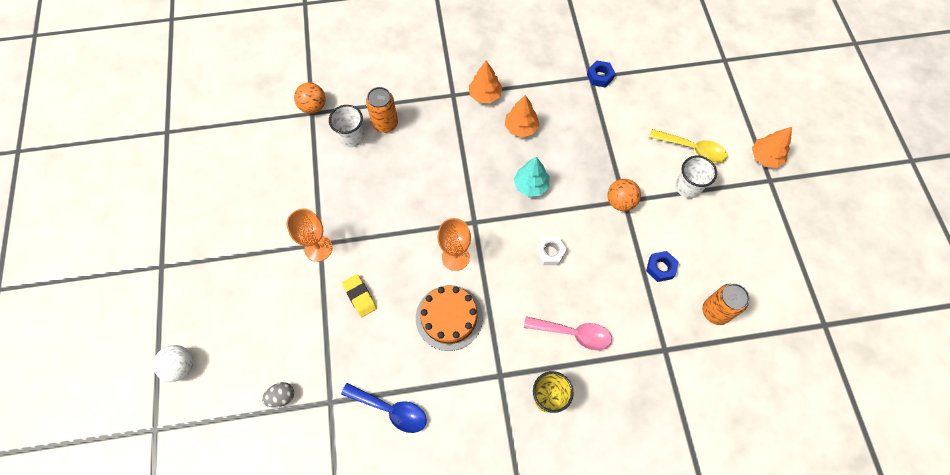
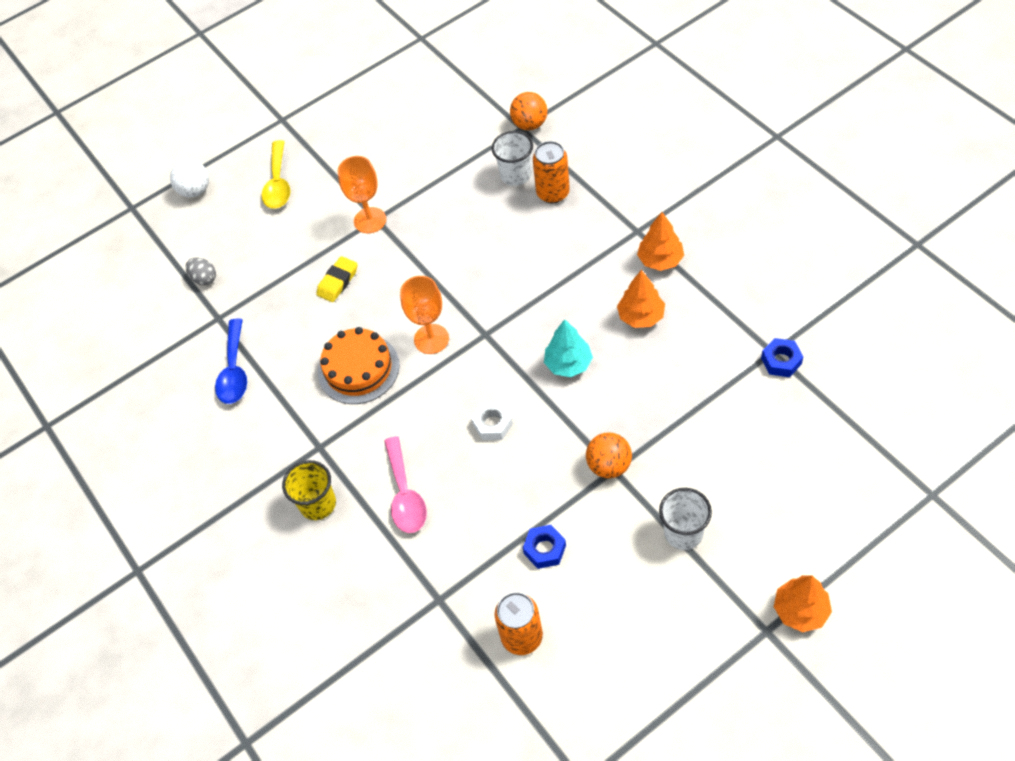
camera: 70 degrees right, 10 degrees down
yellow spoon [649,129,727,163] -> yellow spoon moved to [262,140,291,209]

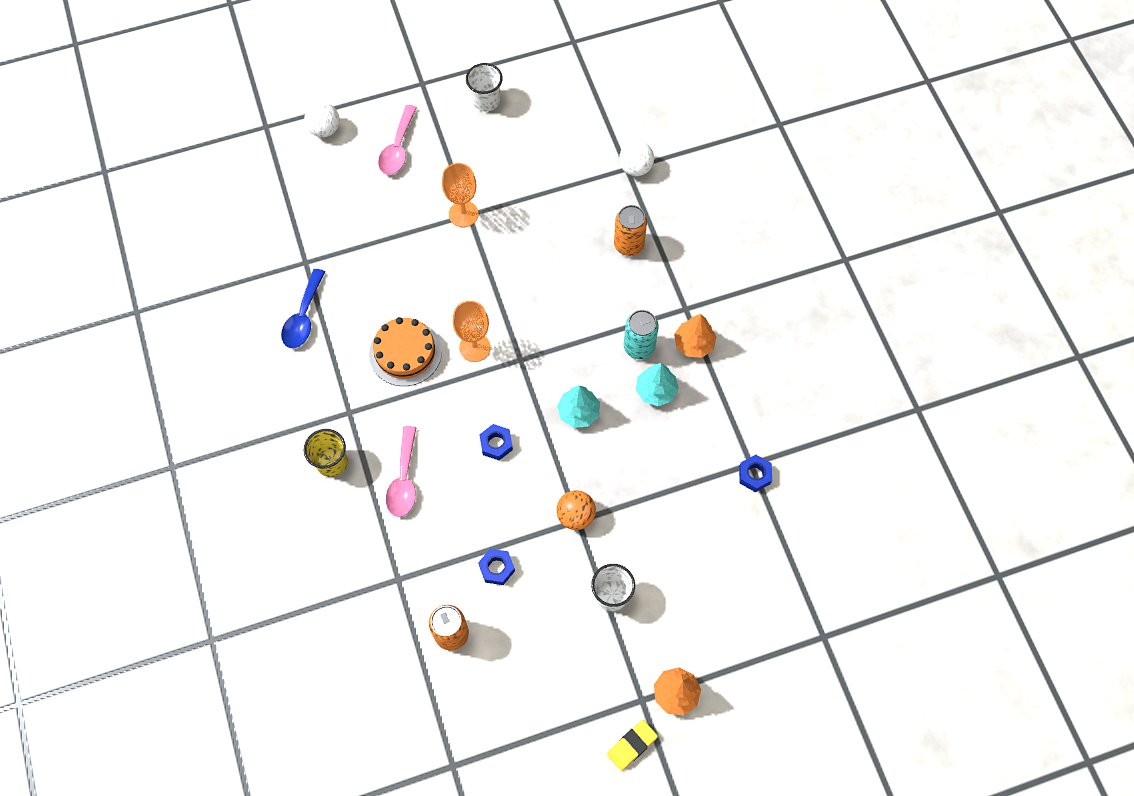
camera: 10 degrees right, 10 degrees up
grey egg [186,258,216,285] -> none
yellow spoon [262,140,291,209] -> pink spoon [378,105,417,175]
yellow eraser [316,256,358,302] -> yellow eraser moved to [607,720,658,771]
white nut [471,402,513,440] -> blue nut [479,424,513,460]
white cup [491,131,533,186] -> white cup moved to [466,63,503,111]
orange ball [510,92,547,130] -> white ball [619,141,654,176]
orange tree [617,270,665,328] -> turquoise tree [636,363,679,406]
none -> turquoise can [624,310,659,359]

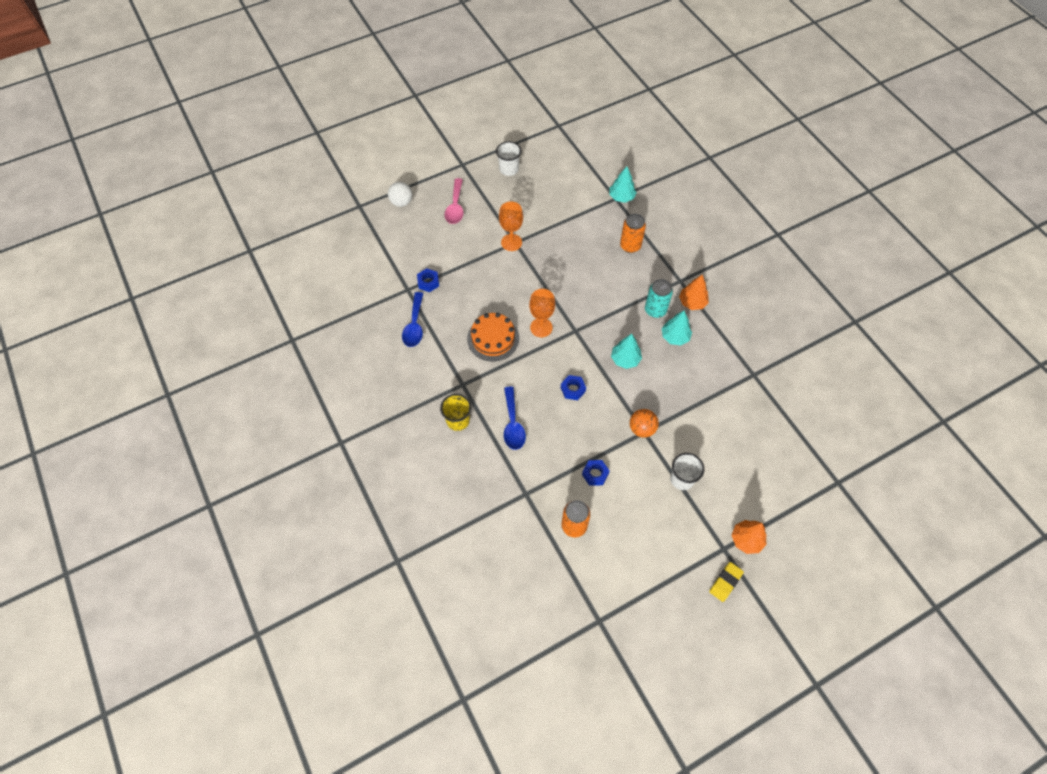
camera: 10 degrees left, 5 degrees down
pink spoon [386,426,416,517] -> blue spoon [504,386,526,450]
white ball [619,141,654,176] -> turquoise tree [609,166,637,203]
blue nut [739,455,772,492] -> blue nut moved to [417,268,439,292]

